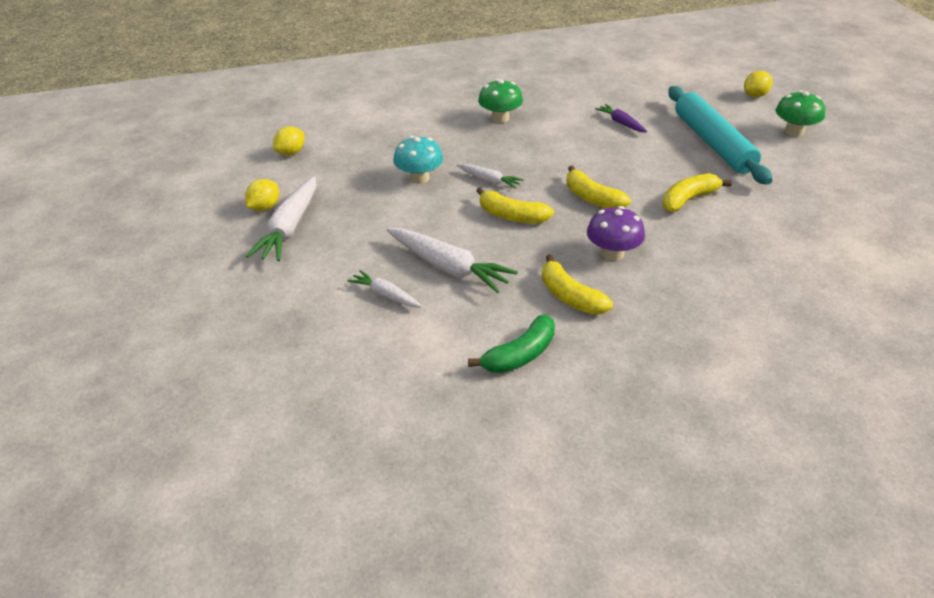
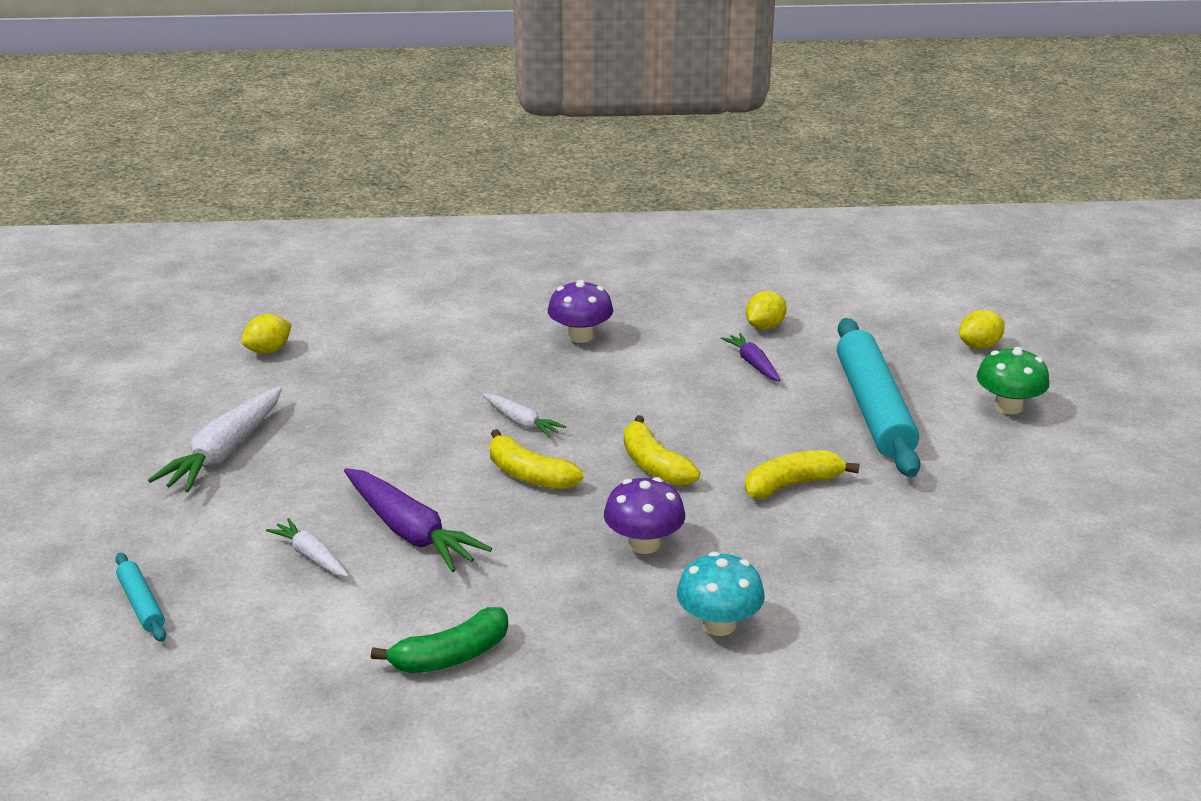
camera: 10 degrees right, 10 degrees down
yellow lemon [245,179,279,211] -> yellow lemon moved to [746,291,787,330]
white carrot [387,228,518,293] -> purple carrot [344,468,492,572]
turquoise mushroom [393,136,443,184] -> turquoise mushroom moved to [677,552,765,636]
green mushroom [478,79,523,123] -> purple mushroom [548,280,613,343]
yellow banana [542,254,613,315] -> none
none -> turquoise rolling pin [115,553,166,642]

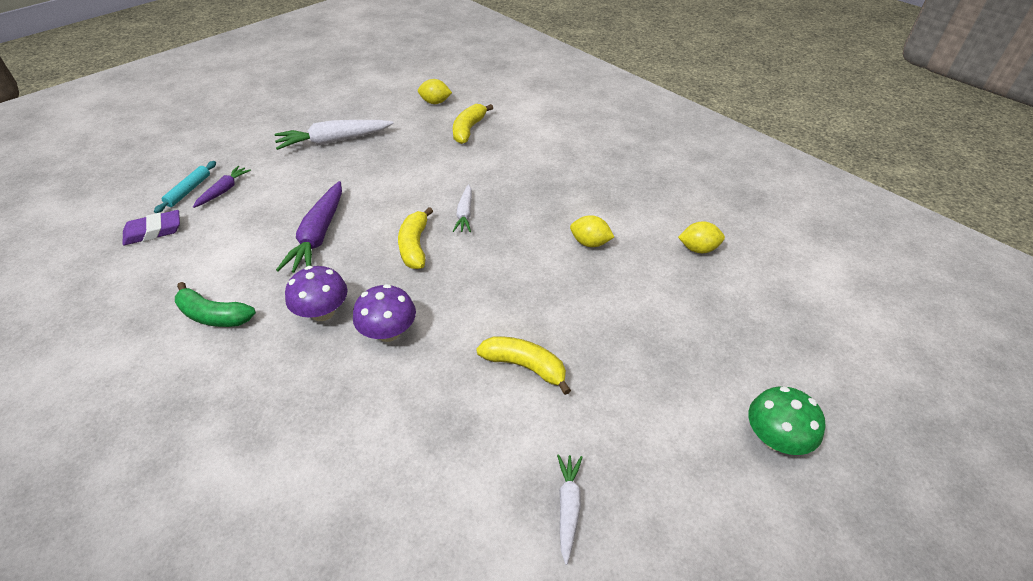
camera: 50 degrees right, 15 degrees up
white carrot [266,518,349,577] -> white carrot moved to [557,454,582,565]
purple mushroom [548,280,613,343] -> purple mushroom moved to [285,266,347,321]
yellow banana [624,415,700,486] -> yellow banana moved to [453,104,493,144]
turquoise mushroom [677,552,765,636] -> none
purple carrot [721,333,781,382] -> purple carrot moved to [193,166,251,208]
turquoise rolling pin [837,318,921,477] -> none
yellow lemon [959,310,1005,349] -> yellow lemon moved to [570,215,614,247]
none -> purple eraser [123,210,180,245]

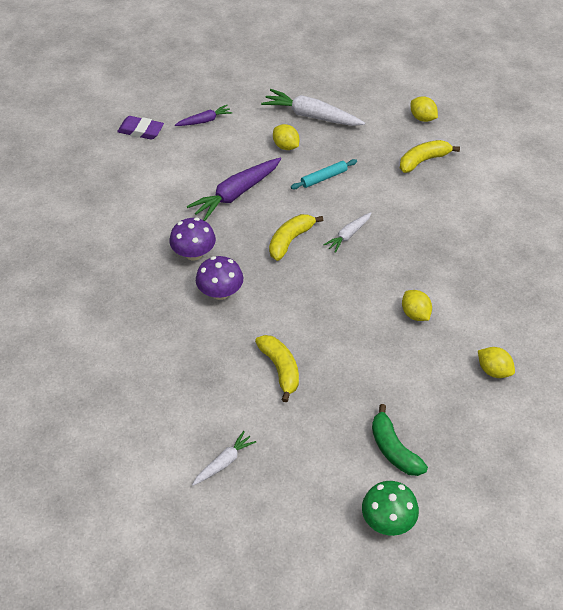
camera: 40 degrees right, 5 degrees up
turquoise rolling pin [154,161,216,213] -> turquoise rolling pin moved to [291,159,357,189]
green banana [175,282,256,327] -> green banana moved to [372,404,428,476]
none -> yellow lemon [273,124,299,150]

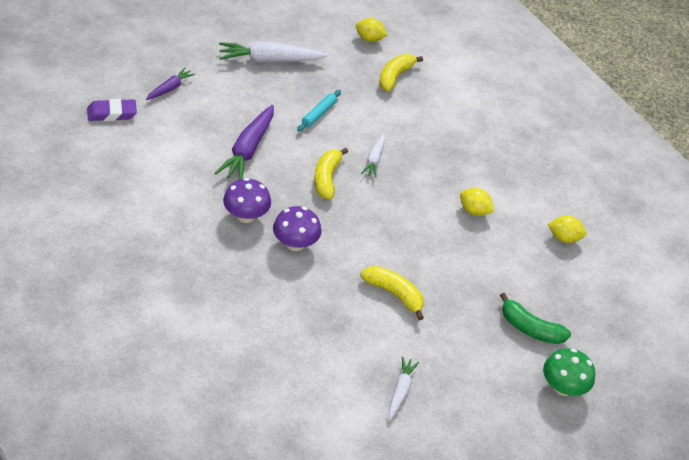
camera: 35 degrees left, 5 degrees down
yellow lemon [273,124,299,150] -> none

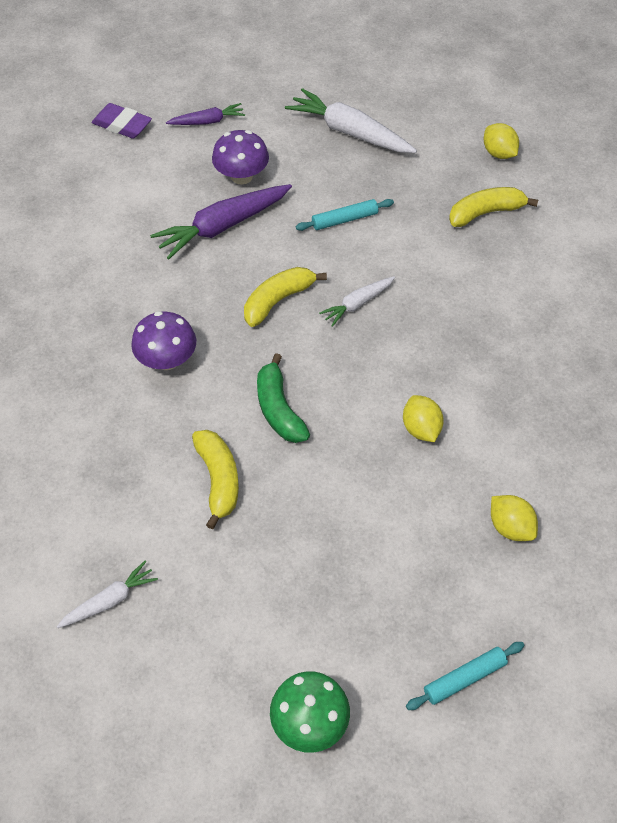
camera: 45 degrees right, 10 degrees up
purple mushroom [223,178,271,223] -> purple mushroom moved to [212,130,269,184]
green banana [500,293,571,344] -> green banana moved to [257,353,310,443]
none -> turquoise rolling pin [406,642,524,710]

